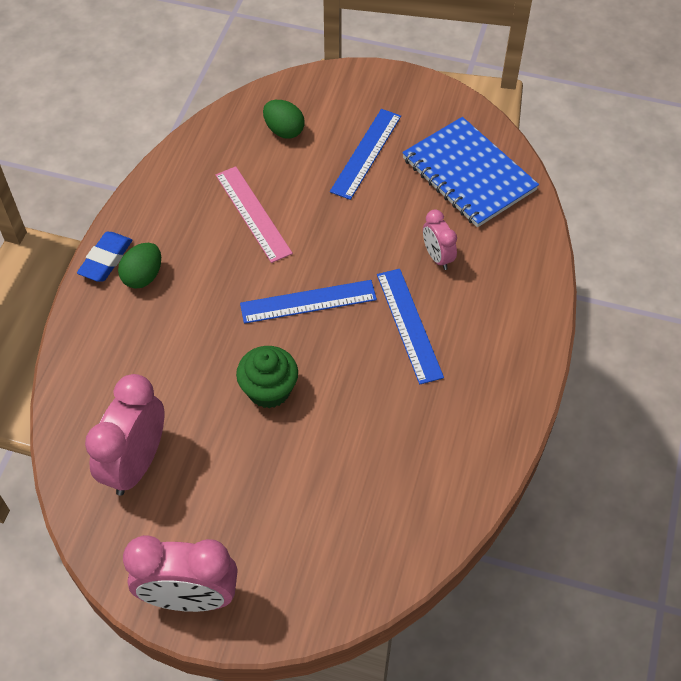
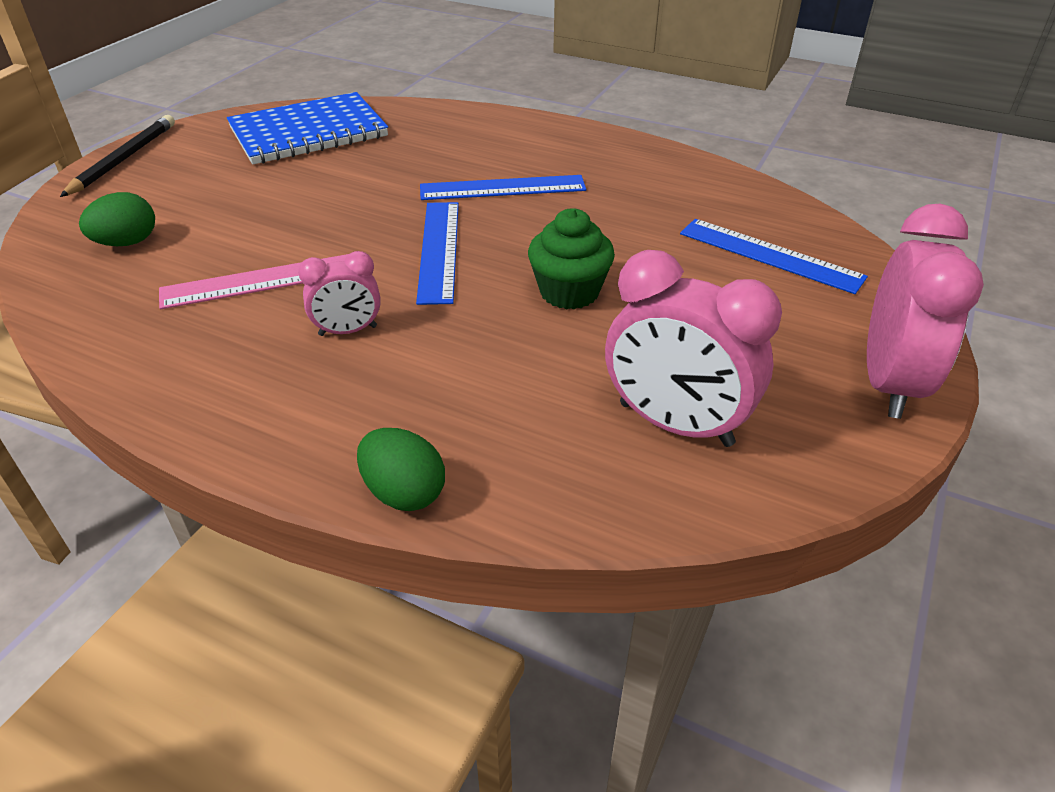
camera: 80 degrees left, 15 degrees down
blue eraser [77,232,132,282] -> none
green egg [118,243,161,288] -> green egg moved to [357,428,445,511]
blue ruler [330,109,401,200] -> blue ruler moved to [680,219,868,294]
pink clock [423,209,457,270] -> pink clock moved to [298,251,381,336]
none -> black pencil [60,115,175,197]

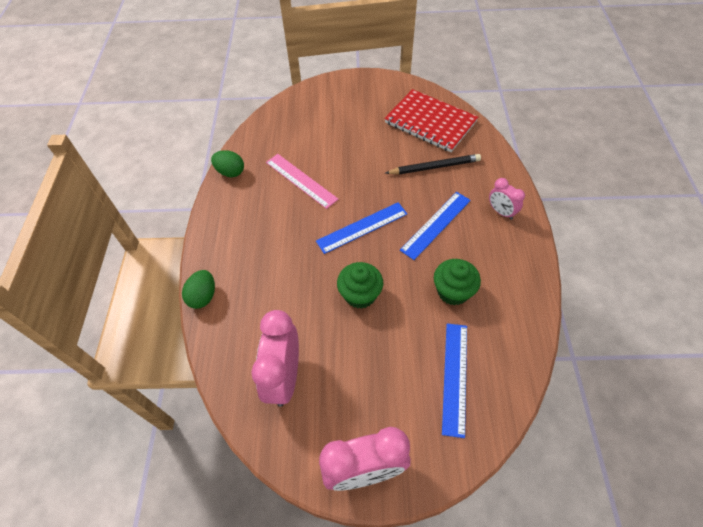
camera: 65 degrees right, 15 degrees up
black pencil [60,115,175,197] -> black pencil moved to [386,154,481,175]
green egg [79,192,155,246] -> green egg moved to [211,150,244,177]
blue notebook [227,92,388,164] -> red notebook [384,89,478,152]
pink clock [298,251,381,336] -> pink clock moved to [489,178,525,220]
blue ruler [420,175,586,200] -> blue ruler turned 75 degrees clockwise [400,192,471,260]
none -> green cupcake [434,259,481,305]

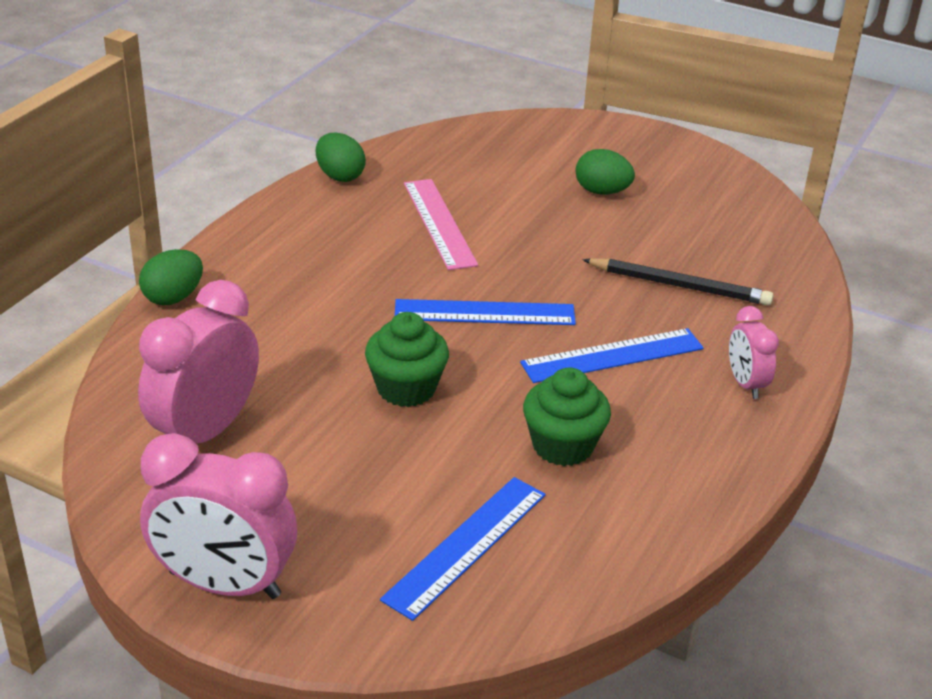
camera: 25 degrees right, 20 degrees down
red notebook [384,89,478,152] -> none
none -> green egg [576,149,635,195]

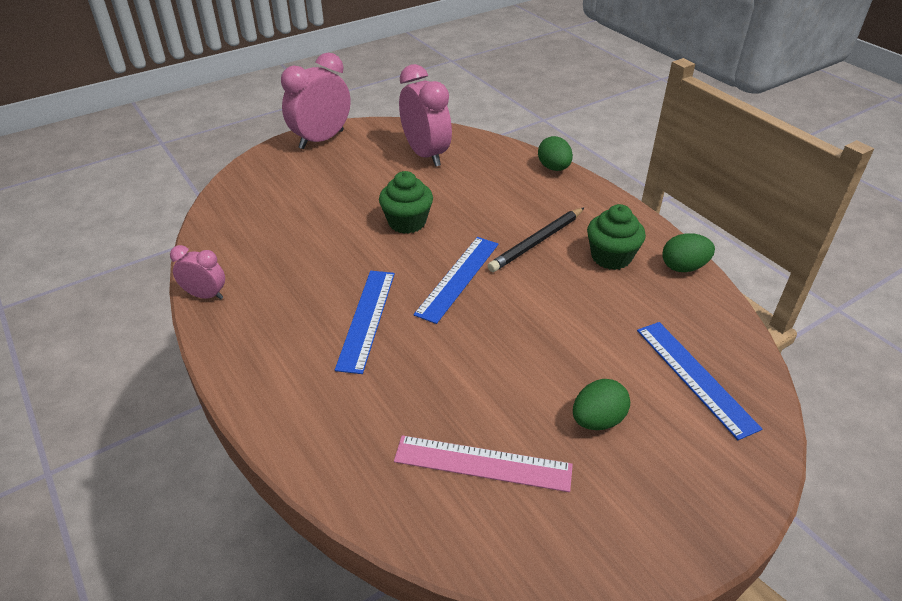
camera: 120 degrees right, 5 degrees up
blue ruler [380,477,546,621] -> blue ruler moved to [637,322,762,440]
pink ruler [404,179,478,270] -> pink ruler moved to [394,435,573,492]
green cupcake [523,368,611,466] -> green cupcake moved to [587,204,646,270]
black pencil [582,258,773,306] -> black pencil moved to [488,208,584,272]
pink clock [729,306,779,399] -> pink clock moved to [170,245,225,300]

